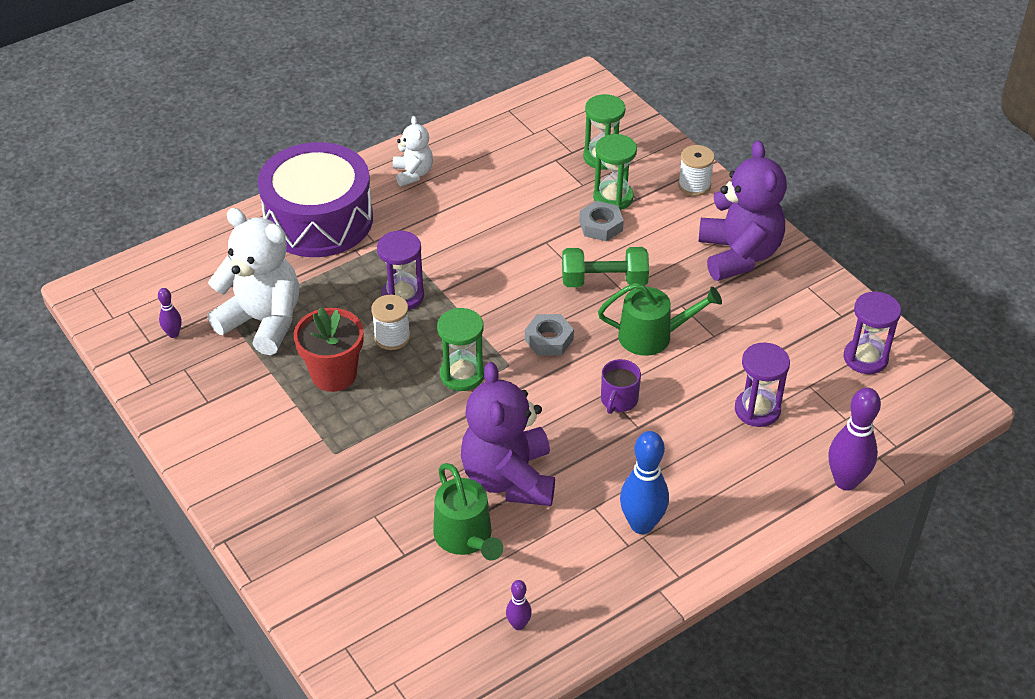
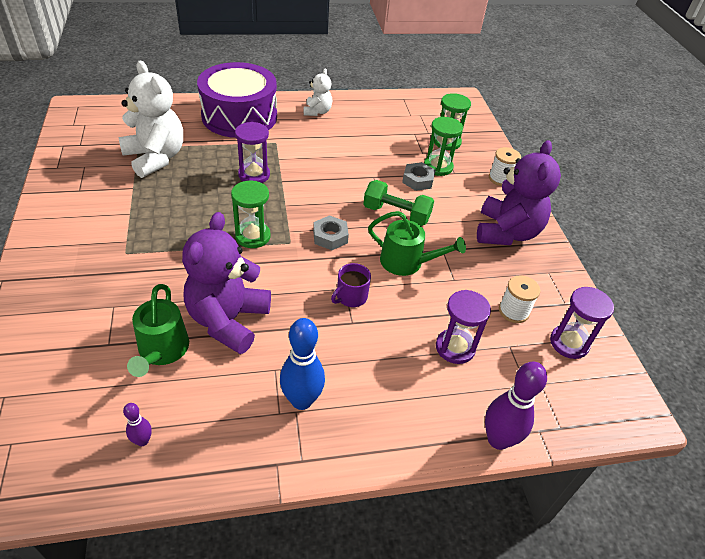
camera: 20 degrees right, 0 degrees up
purple bowling pin [158,288,182,338] -> none
red flower pot [294,307,363,392] -> none
white spool [371,295,410,350] -> white spool moved to [499,275,540,323]

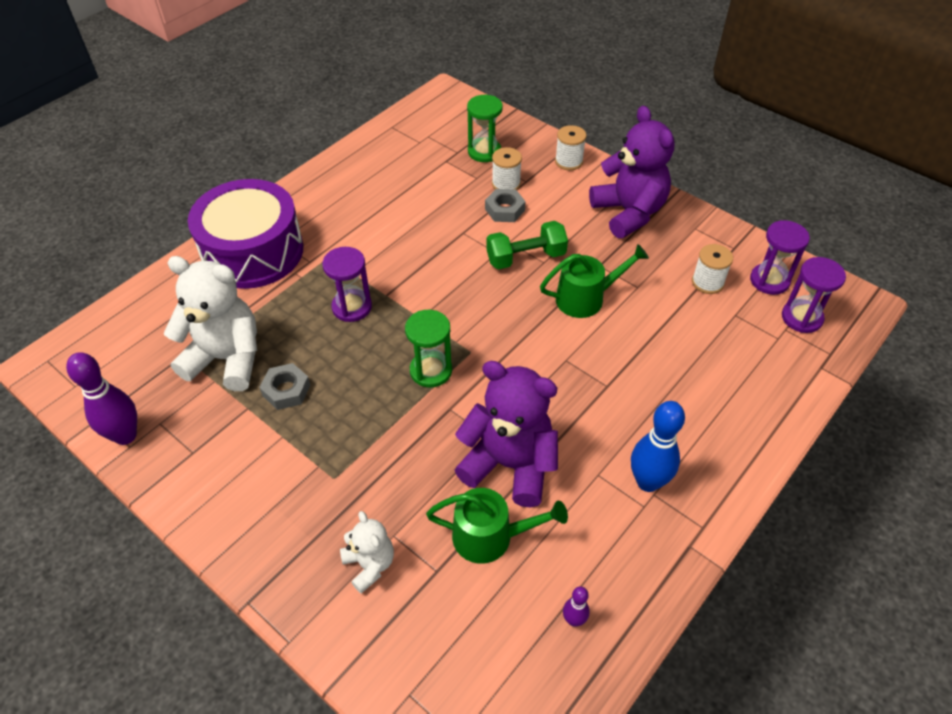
camera: 35 degrees left, 5 degrees up
green watering can [127,284,189,377] -> green watering can turned 45 degrees counterclockwise [426,488,568,564]
purple teddy bear [182,212,271,354] -> purple teddy bear turned 135 degrees clockwise [455,361,558,507]
white teddy bear [304,68,332,116] -> white teddy bear moved to [340,511,394,593]
grey nut [313,215,349,250] -> grey nut moved to [259,363,310,410]
purple mug [331,263,371,307] -> none
green hourglass [424,117,463,176] -> white spool [492,147,522,190]
purple hourglass [436,290,491,364] -> purple hourglass moved to [782,257,846,333]
purple bowling pin [485,362,547,450] -> purple bowling pin moved to [66,352,137,445]

